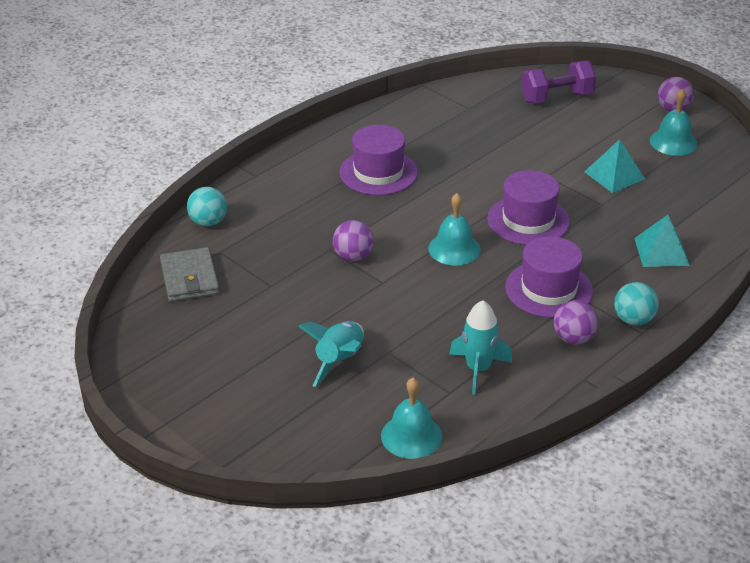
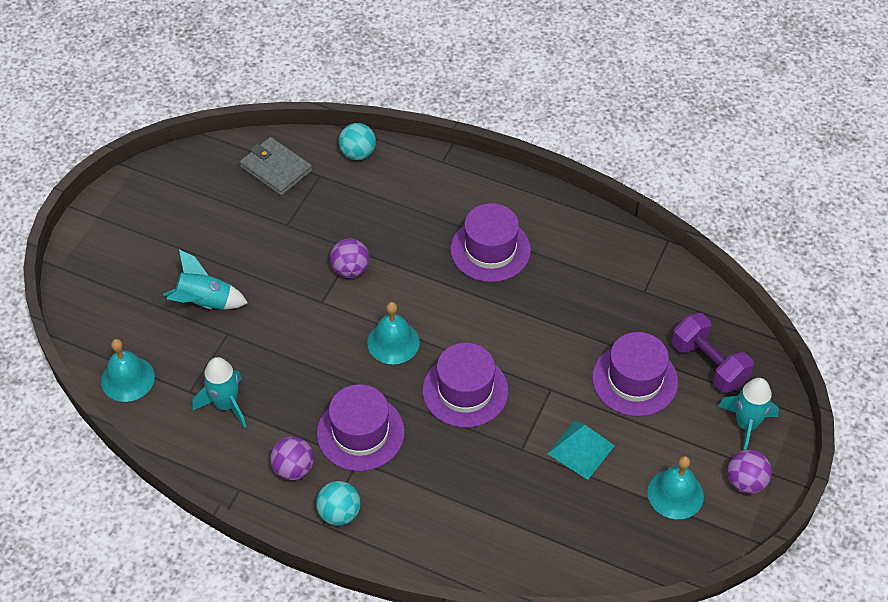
camera: 70 degrees right, 15 degrees up
grey wallet [160,247,219,302] -> grey wallet turned 75 degrees clockwise [240,137,312,196]
turquoise pyramid [634,215,690,267] -> none
none -> purple hat [592,332,678,417]
none -> turquoise rocket [718,378,779,451]

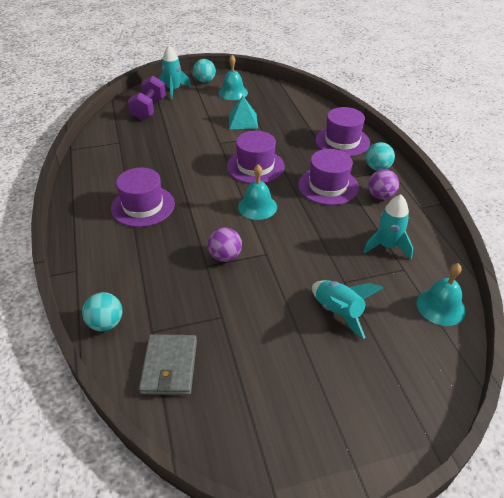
camera: 130 degrees left, 10 degrees down
purple hat [592,332,678,417] -> purple hat moved to [315,107,370,156]
purple ball [727,450,772,494] -> turquoise ball [193,59,216,83]

